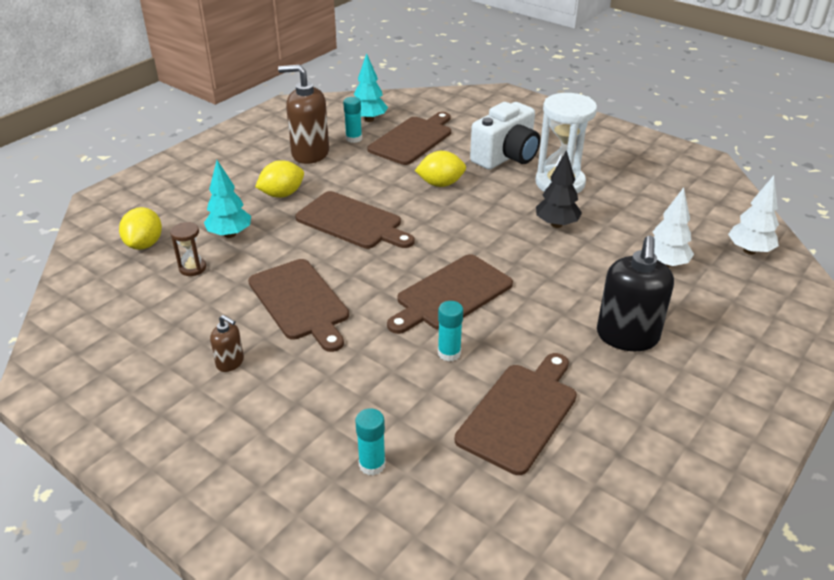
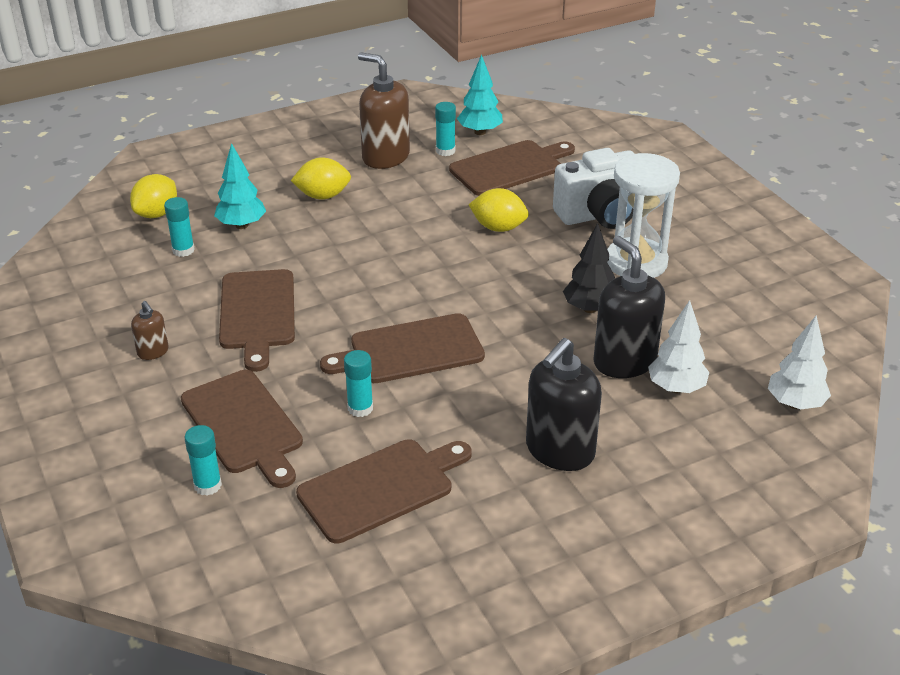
camera: 25 degrees right, 0 degrees up
brown hourglass [170,222,206,276] -> turquoise glue stick [164,197,195,257]
brown cutting board [295,191,414,249] -> brown cutting board moved to [181,370,303,488]
none -> black soap dispenser [593,236,665,378]

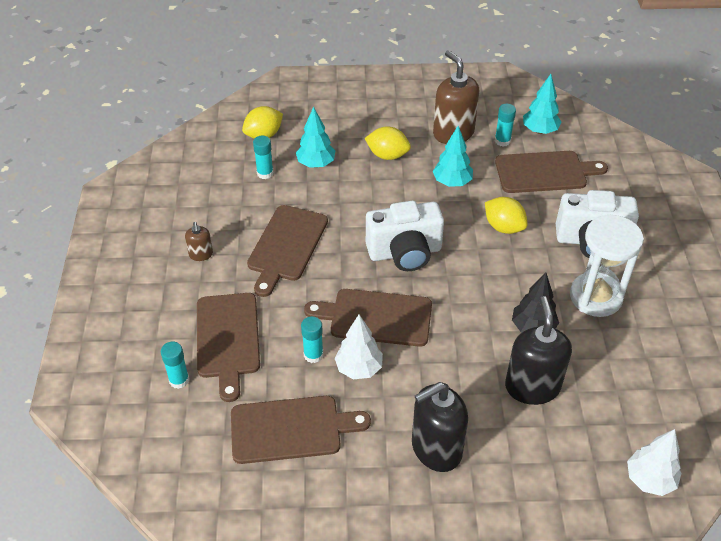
camera: 25 degrees right, 10 degrees up
white tree [648,300,709,393] -> white tree moved to [335,314,383,379]
none -> white camera [366,200,444,271]
none -> turquoise tree [433,126,473,187]

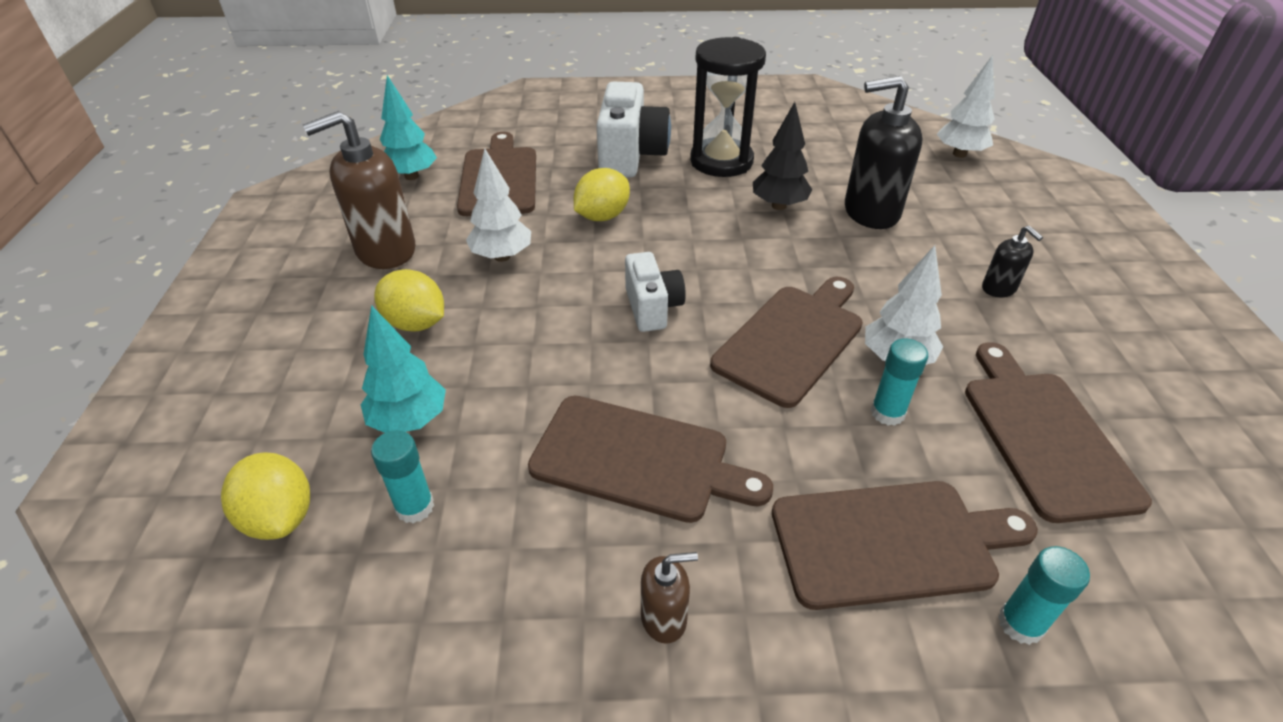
camera: 90 degrees left, 5 degrees down
brown cutting board [304,289,432,347] -> brown cutting board turned 150 degrees counterclockwise [710,277,863,408]
yellow lemon [365,127,411,160] -> yellow lemon turned 75 degrees counterclockwise [374,269,444,331]
white camera [366,200,444,271] -> white camera [625,252,686,332], size x0.61
black soap dispenser [412,382,468,472] -> black soap dispenser [982,226,1043,297], size x0.49
turquoise tree [433,126,473,187] -> white tree [466,148,531,262]
turquoise glue stick [495,104,516,147] -> none
white hourglass [570,215,644,317] -> black hourglass [690,37,766,177]

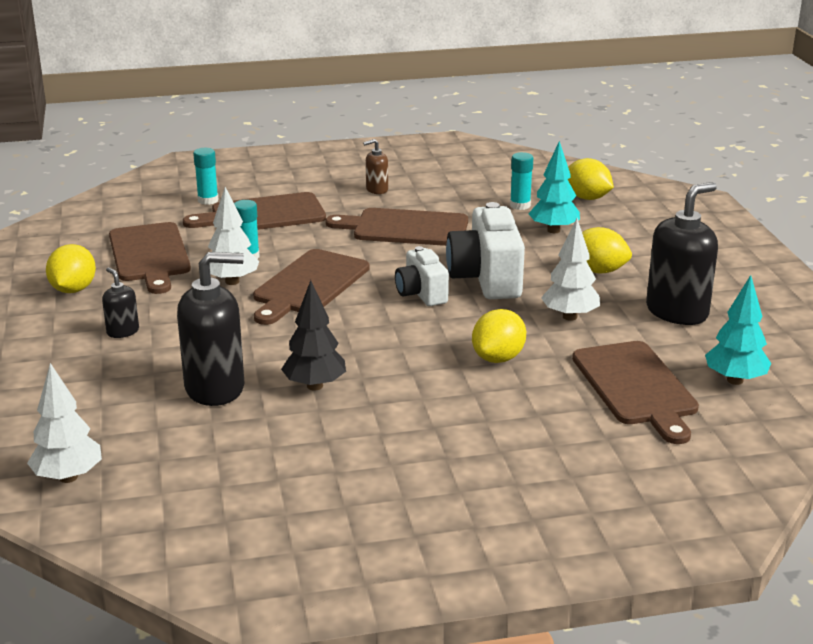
camera: 170 degrees right, 15 degrees down
brown soap dispenser [303,111,415,269] -> black soap dispenser [646,182,718,325]
white camera [597,82,671,178] -> white camera moved to [446,202,525,299]
black hourglass [690,37,766,177] -> none
none -> yellow lemon [46,244,96,293]

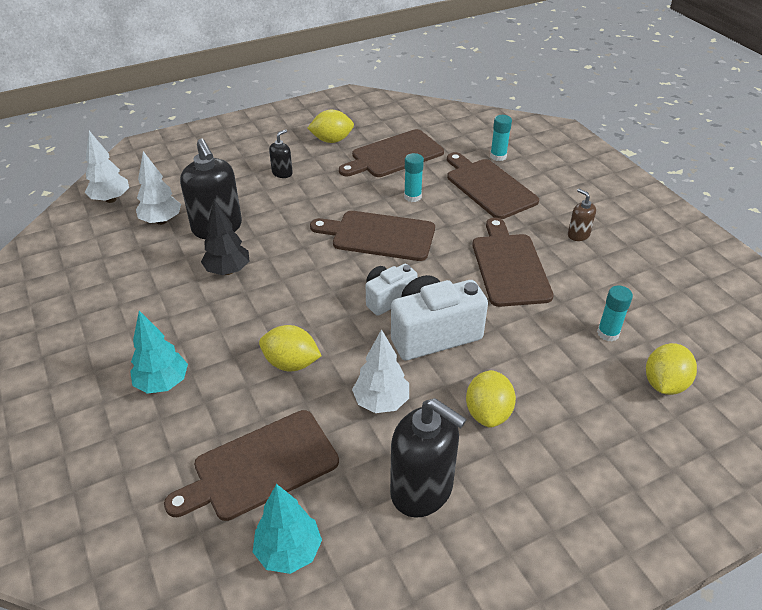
camera: 75 degrees right, 15 degrees up
white tree [208,187,259,285] -> white tree moved to [136,151,181,225]
turquoise tree [528,141,580,233] -> turquoise tree moved to [130,311,188,394]

